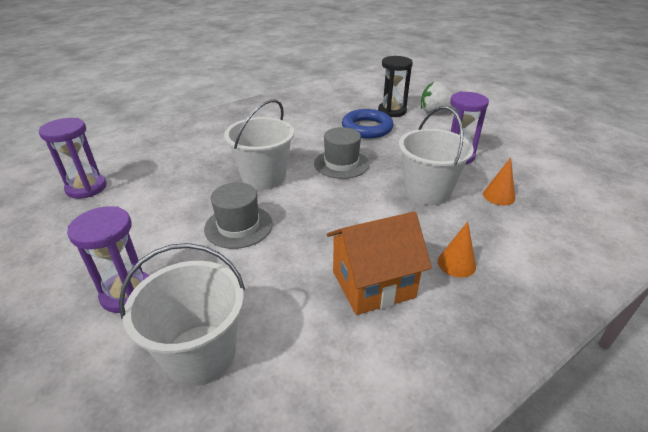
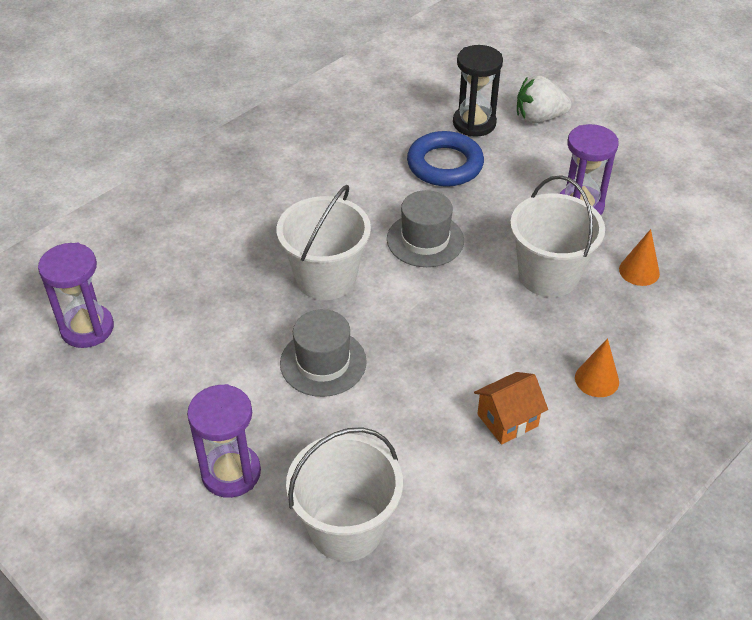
camera: 10 degrees left, 10 degrees up
orange house [327,212,432,315] -> orange house [474,372,548,445], size x0.61

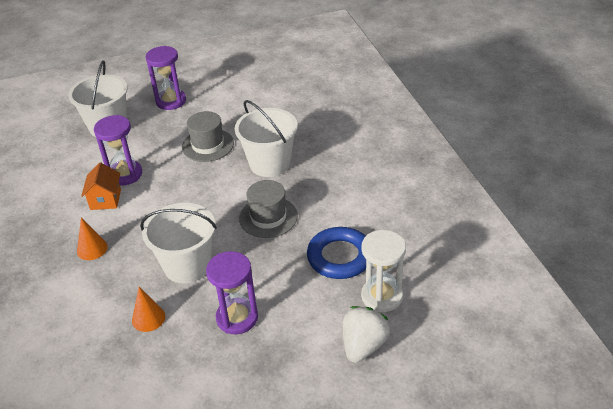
camera: 120 degrees right, 5 degrees down
purple hourglass [38,243,114,348] -> purple hourglass moved to [94,115,142,185]
black hourglass [453,45,503,137] -> white hourglass [361,230,406,312]

